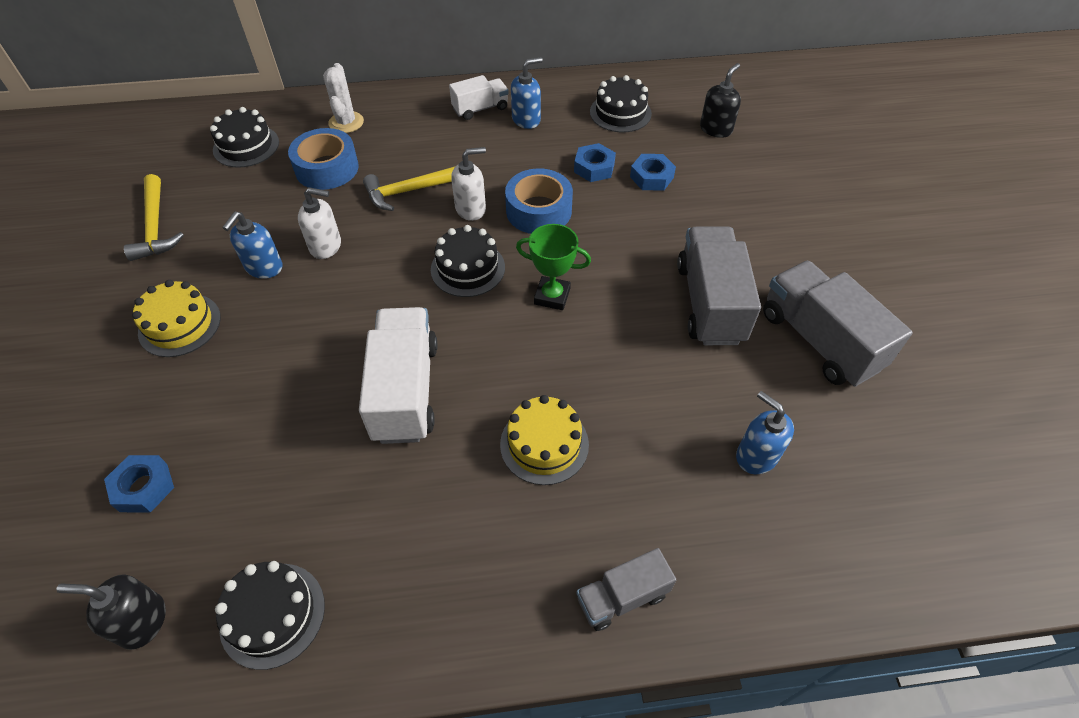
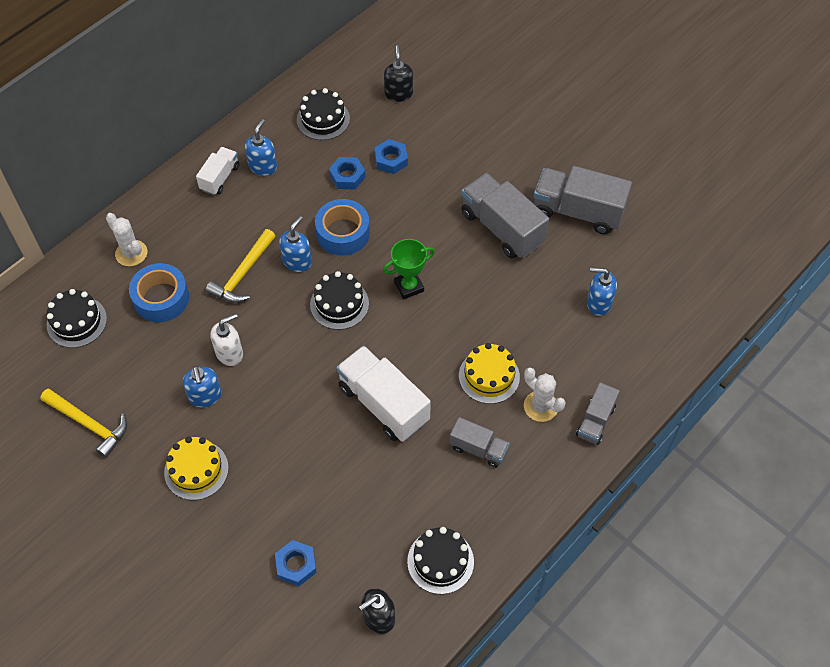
camera: 40 degrees left, 5 degrees up
white soap dispenser [451,147,486,221] -> blue soap dispenser [279,216,312,272]
none -> grey truck [449,417,510,468]
none -> white cactus [524,368,566,422]

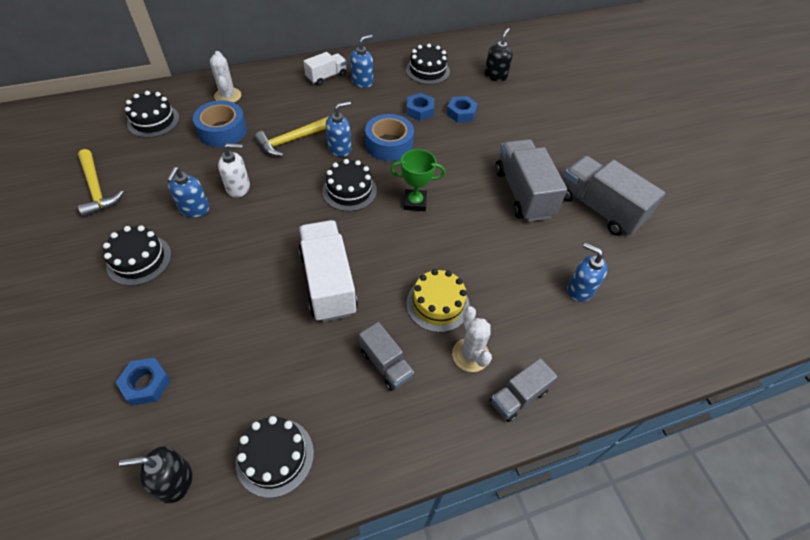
camera: 25 degrees right, 5 degrees down
yellow cake [164,437,229,500] -> black cake [103,225,171,286]

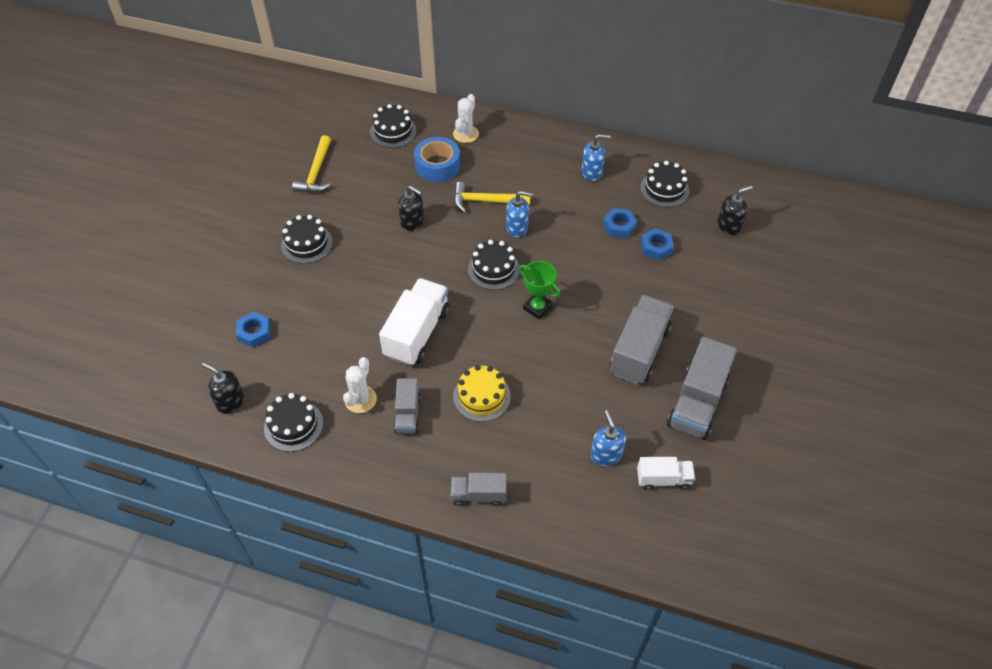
camera: 40 degrees right, 0 degrees up
blue soap dispenser [167,167,209,217] -> none
white soap dispenser [218,143,250,198] -> black soap dispenser [398,186,424,231]
white truck [304,52,347,86] -> white truck moved to [637,457,695,490]
blue tape [365,114,414,161] -> none
white cactus [452,306,492,372] -> white cactus moved to [343,357,377,413]
grey truck [563,156,665,236] -> grey truck turned 150 degrees counterclockwise [667,337,737,440]

